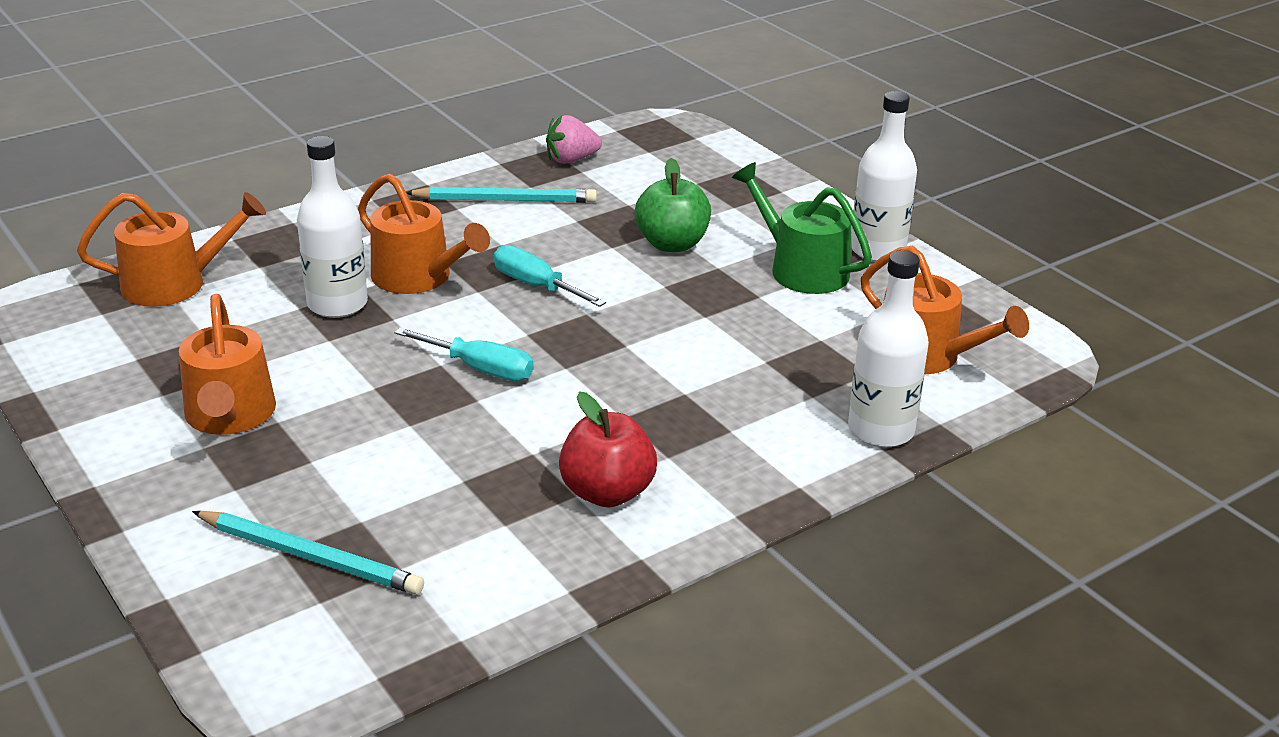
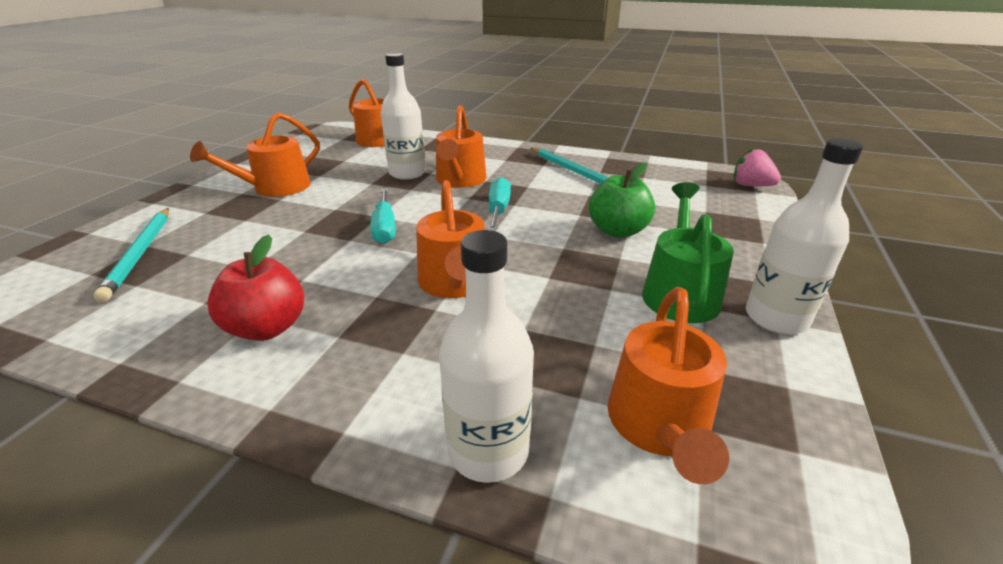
camera: 55 degrees right, 0 degrees up
pink strawberry [546,115,602,164] -> pink strawberry moved to [734,148,781,186]
none -> orange watering can [416,180,485,298]

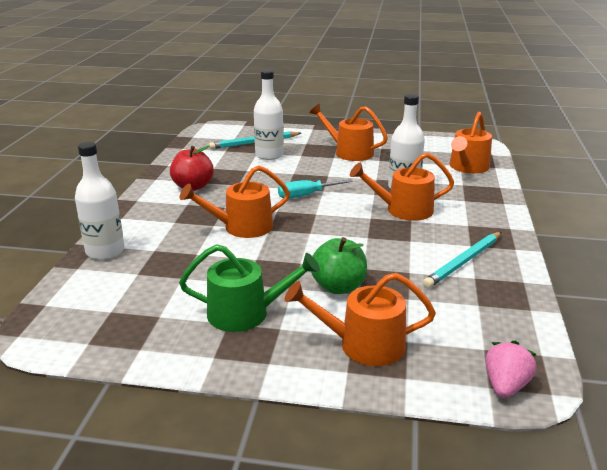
camera: 80 degrees right, 5 degrees down
turquoise screwdriver [488,177,511,232] -> none
orange watering can [608,287,729,484] -> orange watering can moved to [285,273,436,366]
white bottle [746,138,863,334] -> white bottle moved to [254,70,284,160]

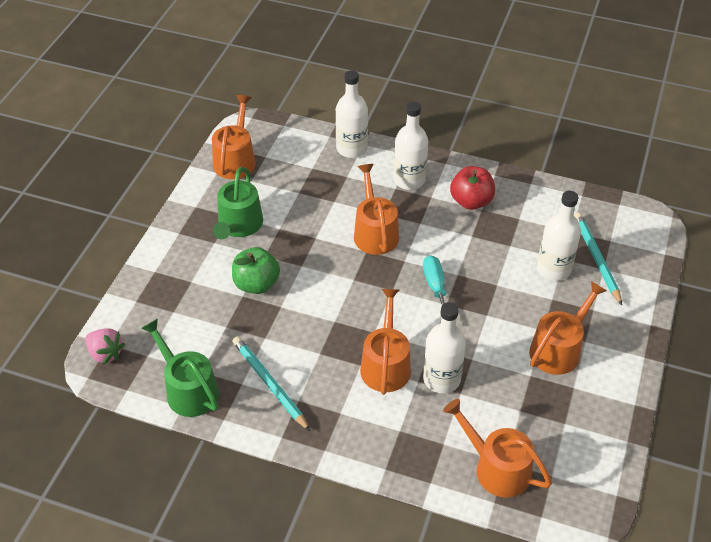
camera: 100 degrees right, 20 degrees up
orange watering can [285,273,436,366] -> orange watering can moved to [212,95,256,179]
none -> green watering can [141,319,219,417]
none -> white bottle [394,102,428,190]

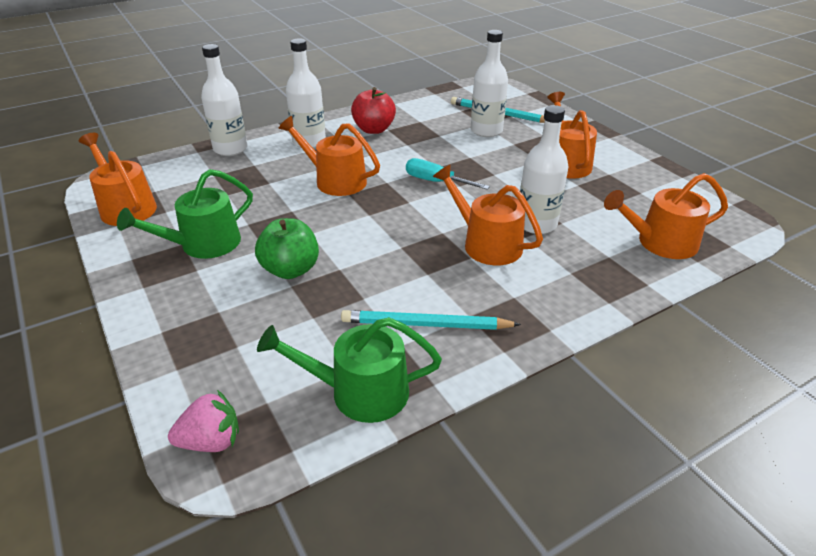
camera: 50 degrees left, 10 degrees down
green watering can [213,167,263,239] -> green watering can turned 90 degrees clockwise [117,169,253,259]

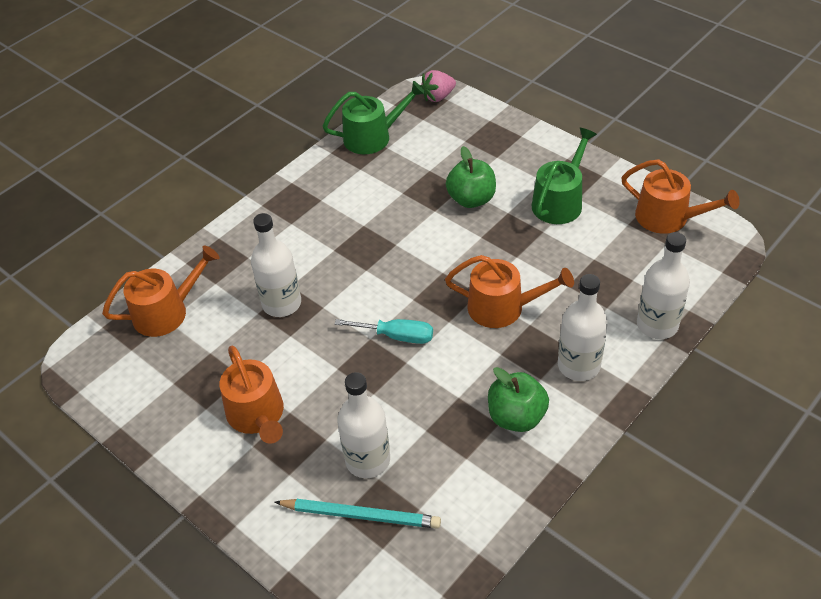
camera: 165 degrees right, 10 degrees up
turquoise pencil [341,310,521,330] -> none
red apple [351,87,396,134] -> green apple [488,367,549,432]
orange watering can [433,165,543,265] -> none

